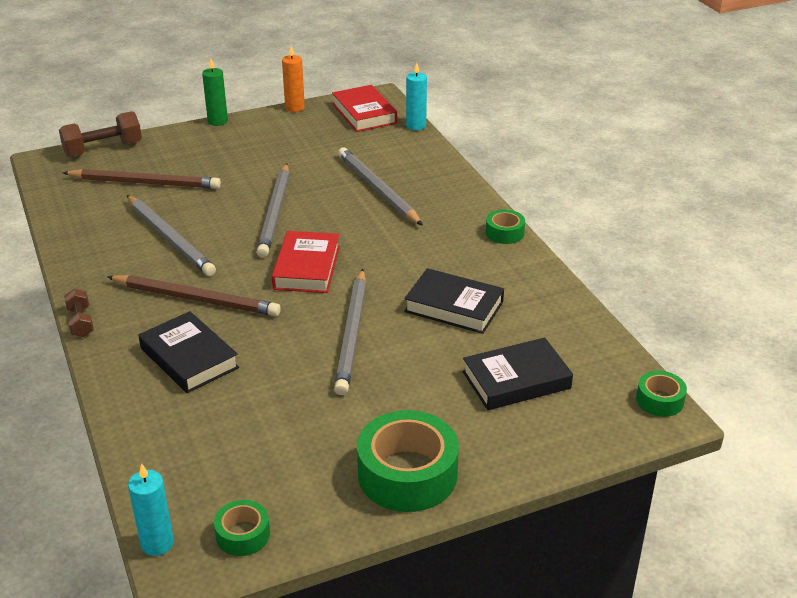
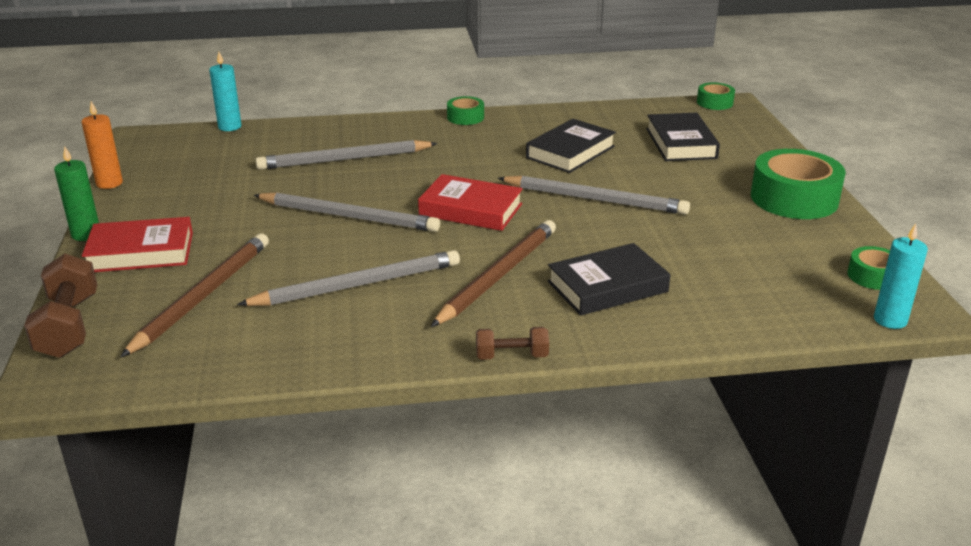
camera: 75 degrees left, 5 degrees down
red book [332,85,397,132] -> red book moved to [82,217,193,272]

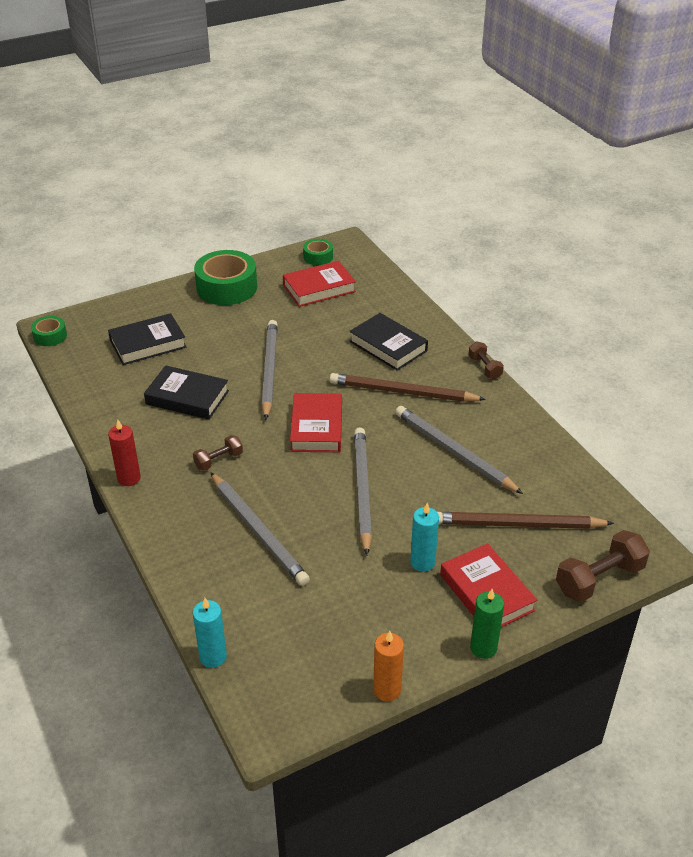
camera: 110 degrees left, 10 degrees up
green tape [447,96,484,125] -> red candle [108,419,141,486]
turquoise candle [874,224,928,329] -> turquoise candle moved to [410,503,439,572]
none -> brown dumbbell [193,435,243,471]
none -> red book [283,261,356,307]

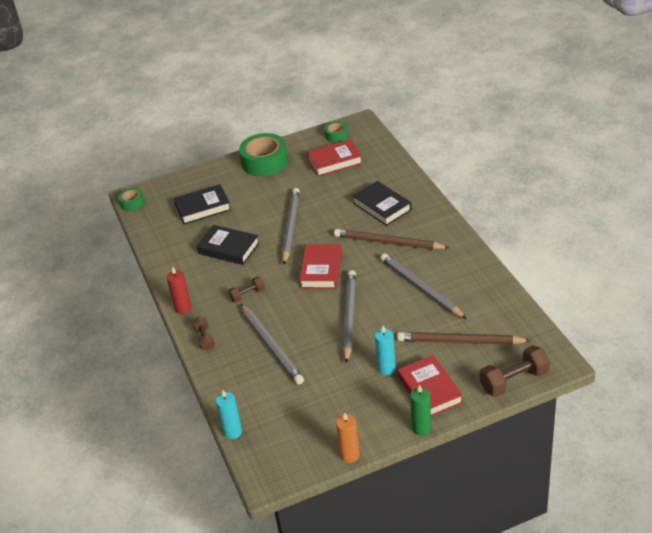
camera: 10 degrees right, 0 degrees up
brown dumbbell [468,341,504,379] -> brown dumbbell moved to [192,317,215,350]

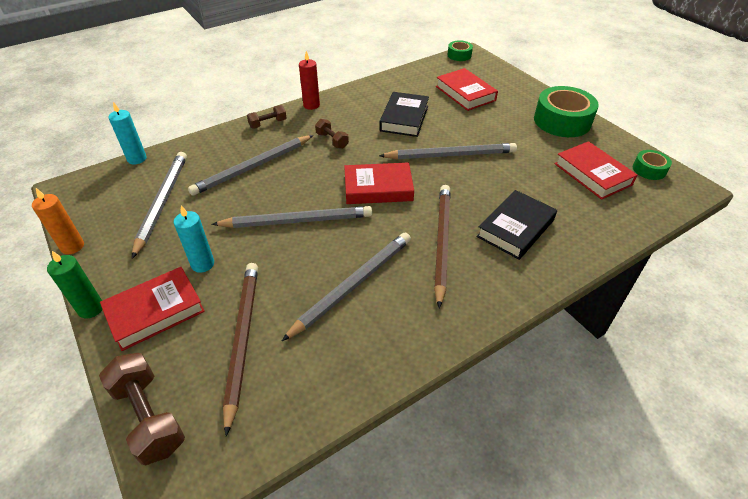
camera: 75 degrees right, 5 degrees up
black book [174,184,231,224] -> red book [436,68,498,111]
none -> grey pencil [132,152,187,259]

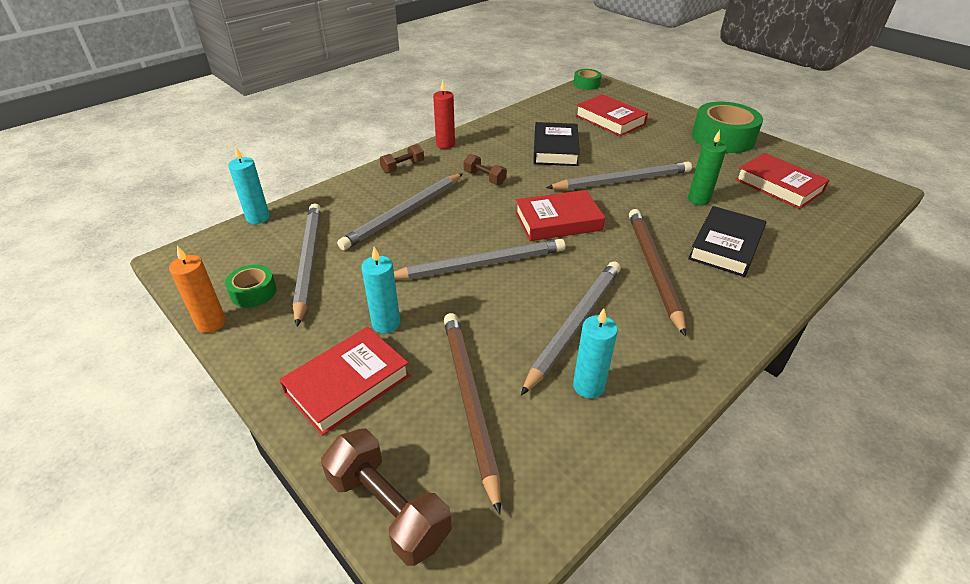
camera: 10 degrees left, 5 degrees down
green candle [47,251,103,318] -> green candle moved to [688,130,727,206]
green tape [633,150,672,180] -> green tape moved to [225,264,276,308]
none -> turquoise candle [573,308,618,398]

